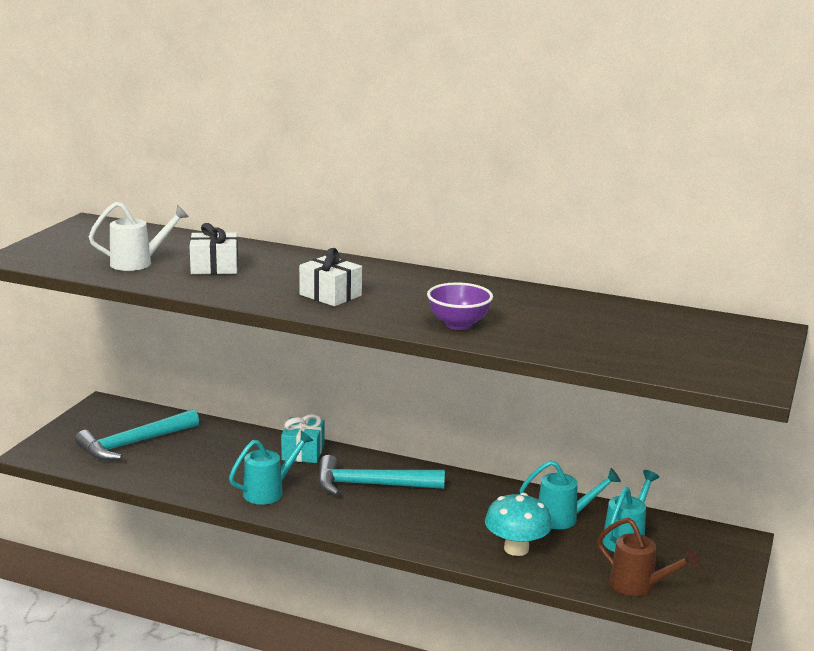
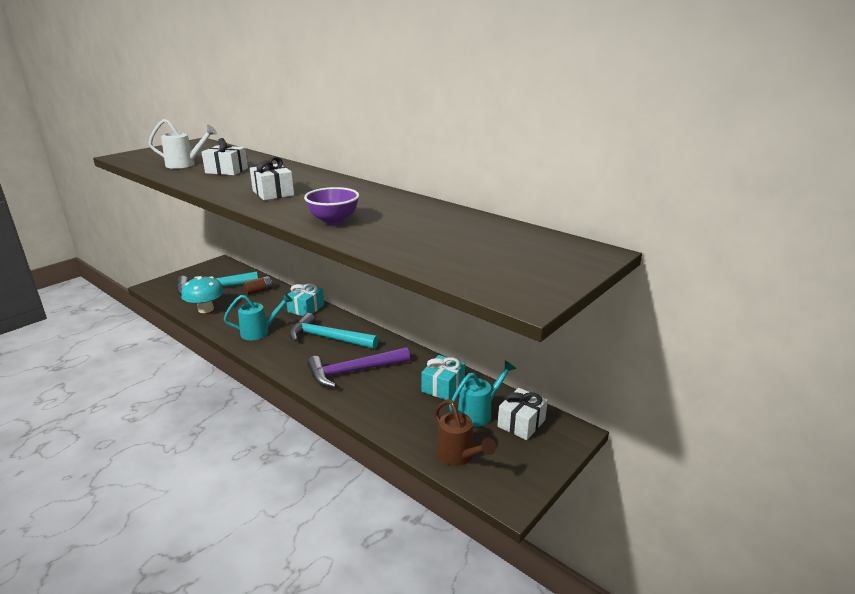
camera: 20 degrees right, 5 degrees up
turquoise mushroom [485,493,552,556] -> turquoise mushroom moved to [181,276,224,313]
turquoise watering can [520,460,621,529] -> turquoise gift [421,355,465,400]
none -> brown battery [243,276,272,295]
none -> purple hammer [307,347,410,388]
none -> white gift [497,388,548,440]

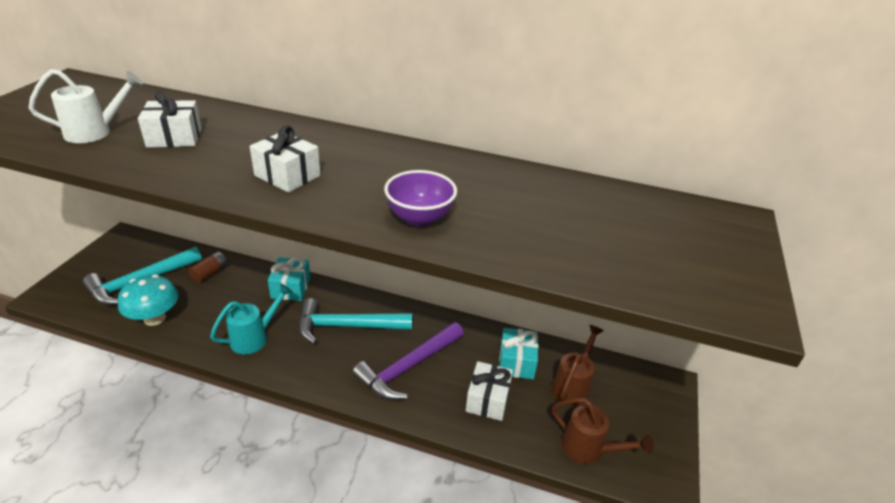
camera: 25 degrees left, 10 degrees up
turquoise watering can [449,360,516,427] -> brown watering can [552,325,604,406]
white gift [497,388,548,440] -> white gift moved to [466,361,513,421]

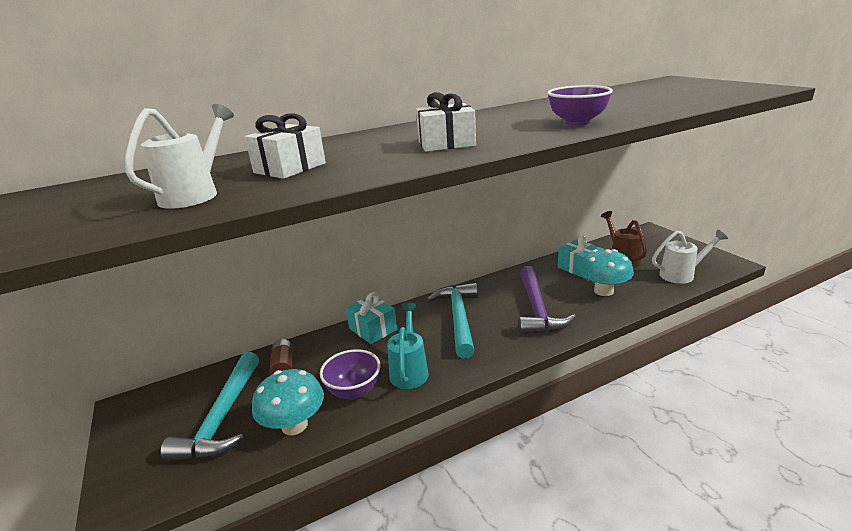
camera: 40 degrees left, 10 degrees down
turquoise hammer [299,298,412,344] -> turquoise hammer turned 135 degrees clockwise [427,283,478,359]
white gift [466,361,513,421] -> turquoise mushroom [579,249,634,296]
brown watering can [552,398,654,464] -> white watering can [652,229,728,284]
none -> purple bowl [320,349,380,400]

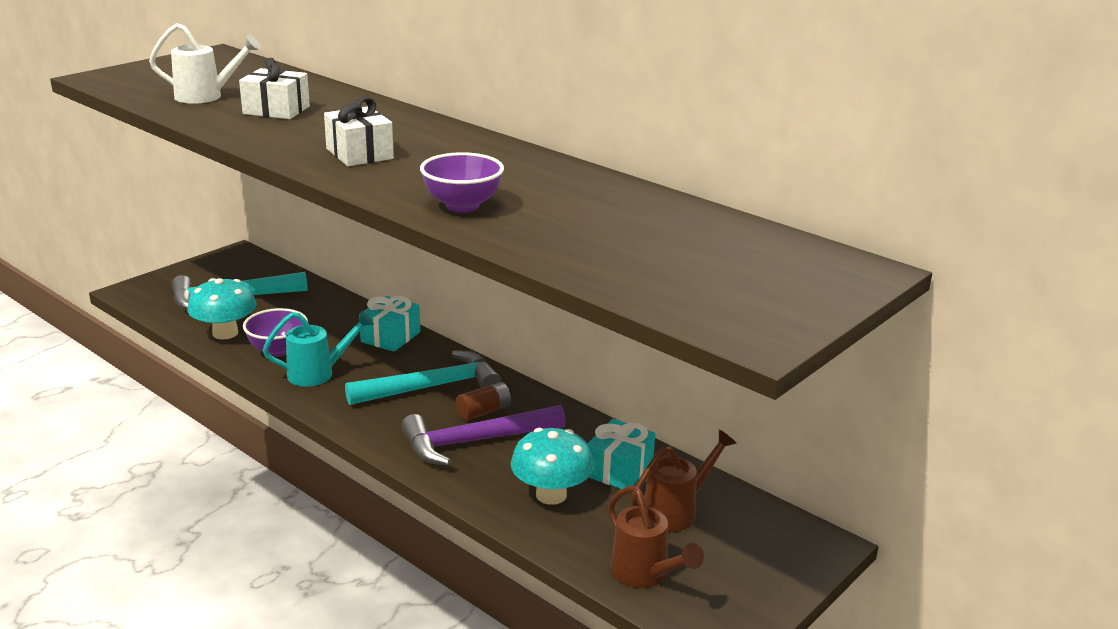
camera: 65 degrees right, 0 degrees up
brown battery [270,339,293,375] -> brown battery moved to [456,382,511,420]
white watering can [652,229,728,284] -> brown watering can [608,486,704,588]

